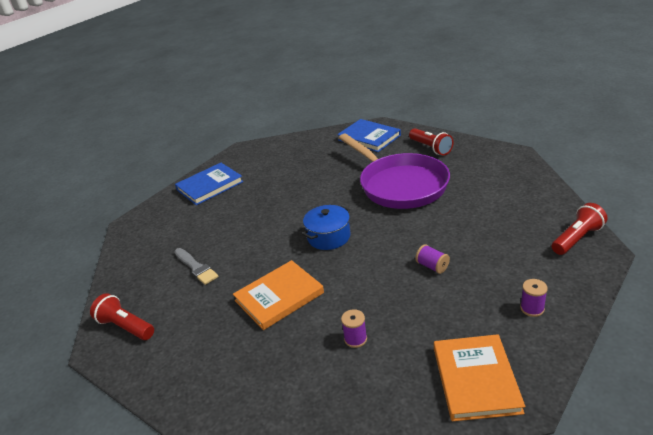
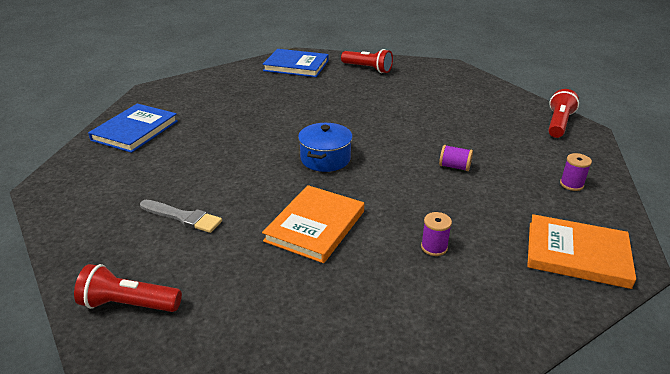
camera: 30 degrees left, 0 degrees up
purple pan [339,134,450,209] -> none
orange book [434,334,525,421] -> orange book turned 45 degrees counterclockwise [527,214,636,289]

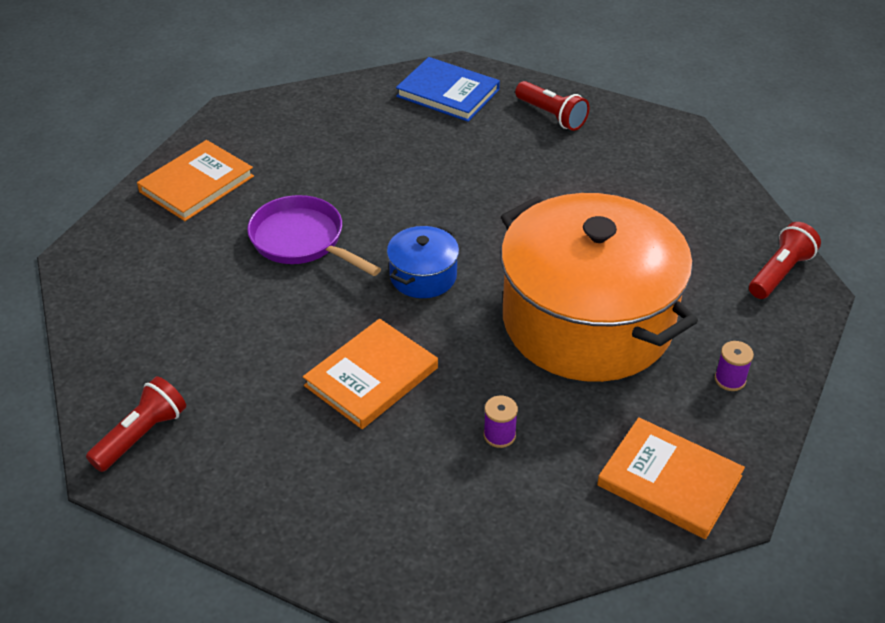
camera: 15 degrees right, 10 degrees up
red flashlight [74,264,182,312] -> red flashlight turned 105 degrees clockwise [86,376,186,472]
blue book [88,104,178,153] -> orange book [137,140,254,221]
grey brush [140,200,222,233] -> none
purple spool [439,145,473,171] -> orange pot [501,193,698,382]
none -> purple pan [247,195,381,276]

